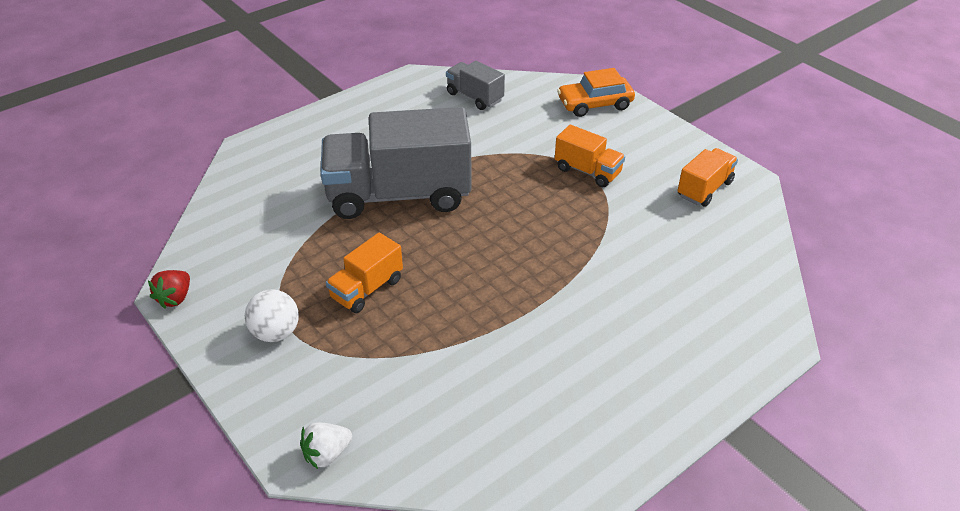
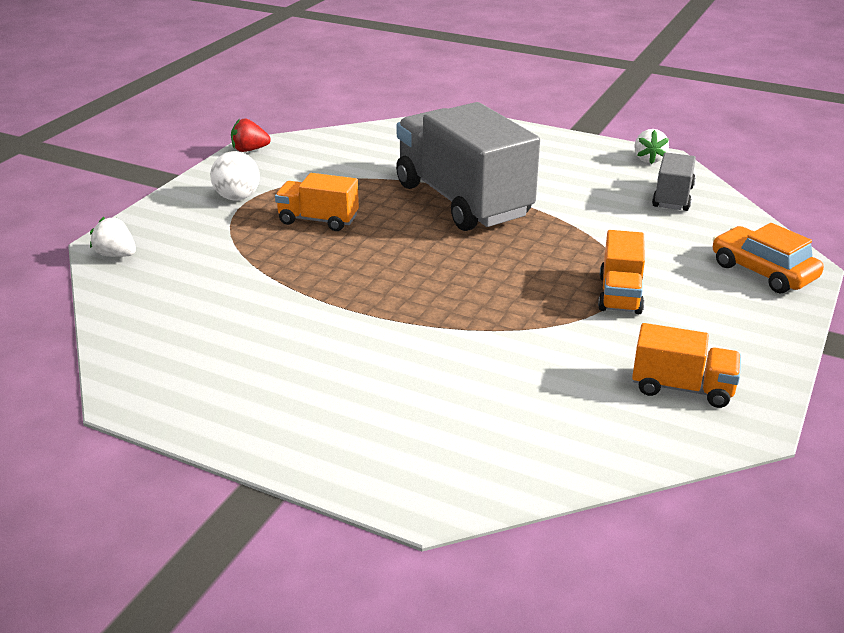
camera: 65 degrees right, 10 degrees down
none -> white strawberry [634,129,669,164]

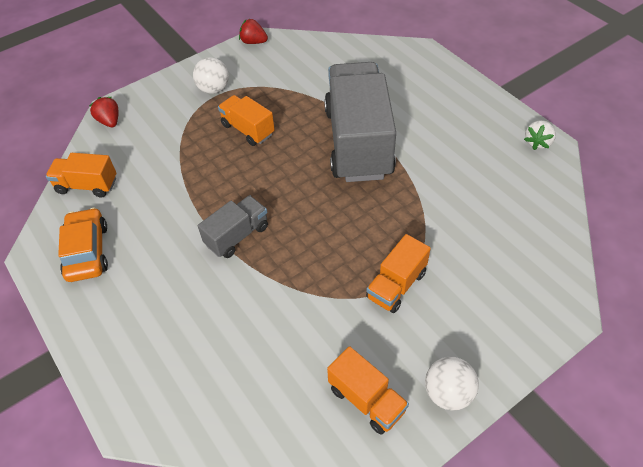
camera: 30 degrees right, 20 degrees up
white strawberry [90,217,136,257] -> red strawberry [89,97,118,127]
grey truck [652,153,696,211] -> grey truck moved to [198,195,268,258]
orange car [713,223,824,293] -> orange car moved to [58,207,108,282]
none -> orange truck [46,153,117,198]
none -> white ball [425,357,479,411]

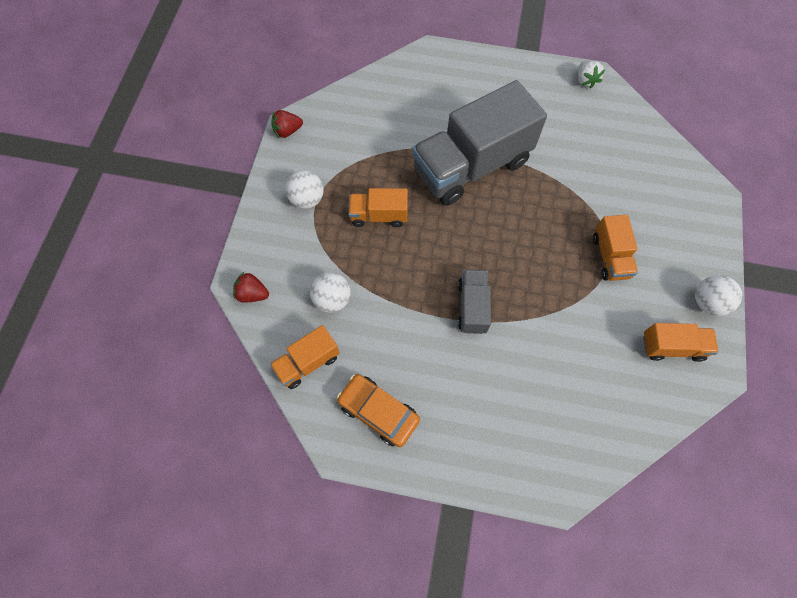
camera: 45 degrees left, 15 degrees up
grey truck [324,62,396,182] -> grey truck turned 75 degrees counterclockwise [412,80,547,206]
none -> white ball [310,272,351,313]

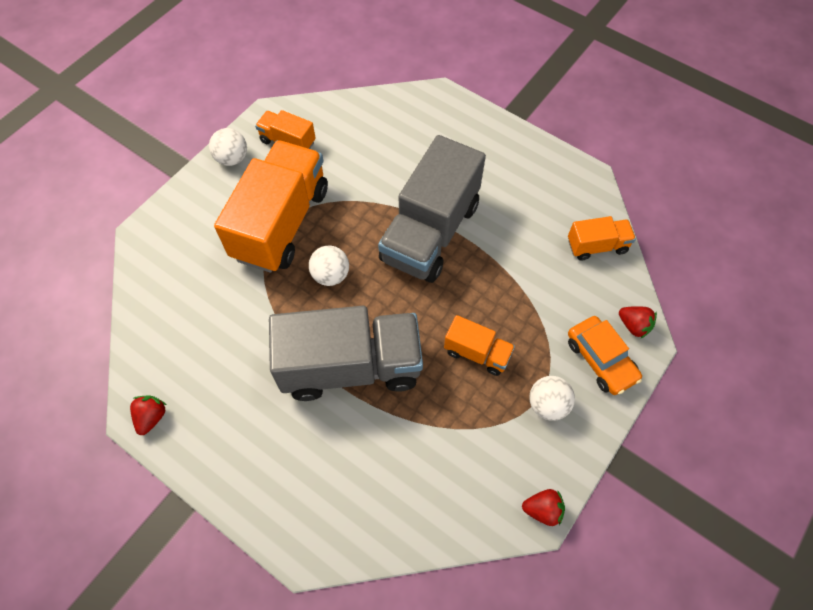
camera: 155 degrees left, 5 degrees down
white ball [310,272,351,313] -> white ball moved to [309,245,349,286]
orange car [337,374,420,447] -> orange car moved to [568,316,642,395]
grey truck [458,270,491,334] -> grey truck [378,135,486,283], size x2.12
white strawberry [578,60,605,89] -> red strawberry [130,395,166,435]
orange truck [593,215,638,281] -> orange truck [214,140,328,273], size x2.12

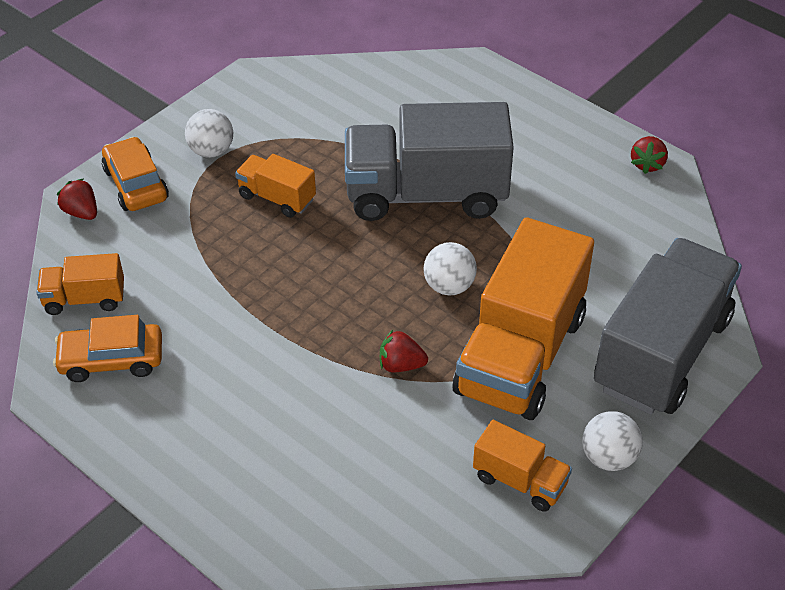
camera: 175 degrees left, 15 degrees down
grey truck [378,135,486,283] -> grey truck moved to [594,238,742,414]
red strawberry [522,489,565,526] -> red strawberry moved to [380,330,428,372]
none -> orange car [53,315,162,382]

